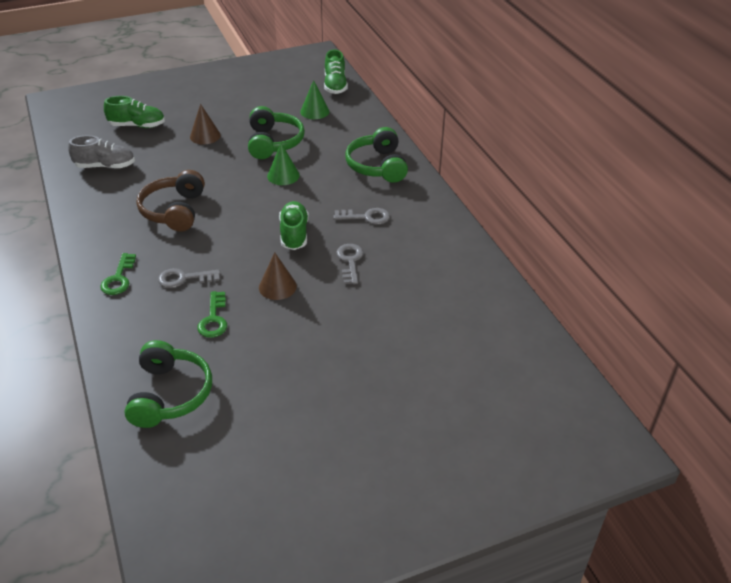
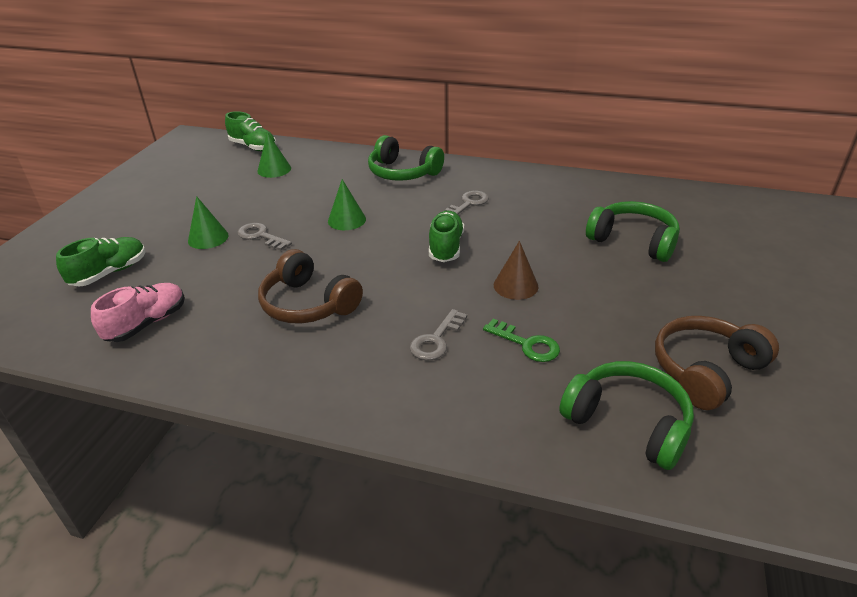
camera: 50 degrees left, 5 degrees down
grey shoe [68,135,135,169] -> pink shoe [91,283,185,342]
green key [100,253,136,295] -> none
brown cone [190,104,221,145] -> green cone [188,196,229,249]
green headphones [248,106,305,159] -> green headphones moved to [586,201,680,262]
green shoe [279,201,309,250] -> green shoe turned 60 degrees clockwise [429,211,464,262]
grey key [336,244,363,284] -> grey key moved to [237,223,292,251]
none -> brown headphones [655,316,779,410]

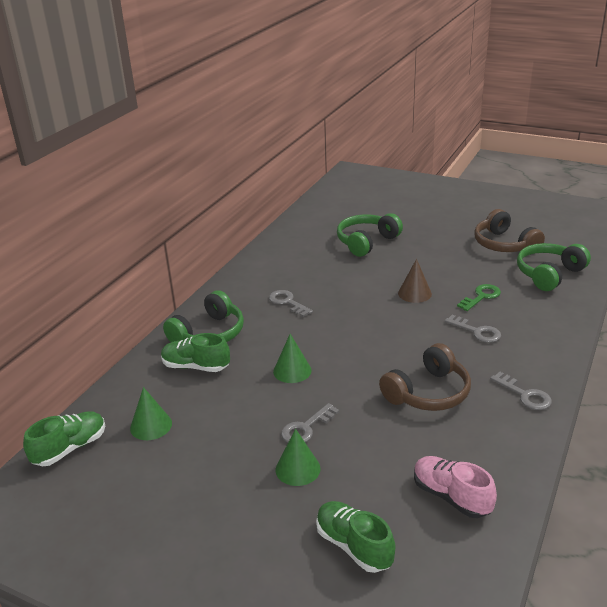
camera: 80 degrees left, 5 degrees down
green shoe [429,211,464,262] -> green shoe moved to [161,333,230,372]
none -> grey key [490,372,552,410]

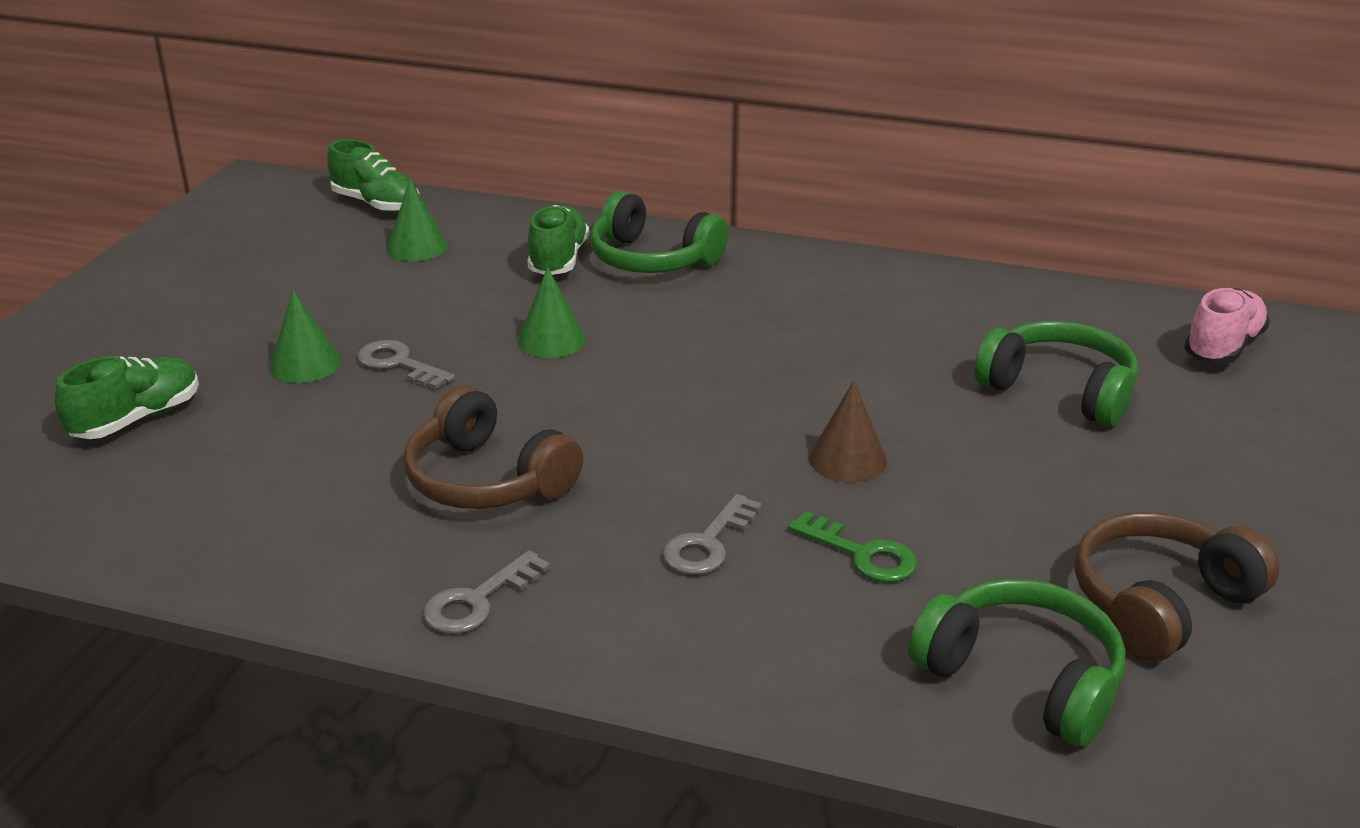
camera: 80 degrees right, 0 degrees up
grey key [269,290,313,317] -> none
pink shoe [414,456,497,518] -> pink shoe moved to [1184,288,1270,364]

